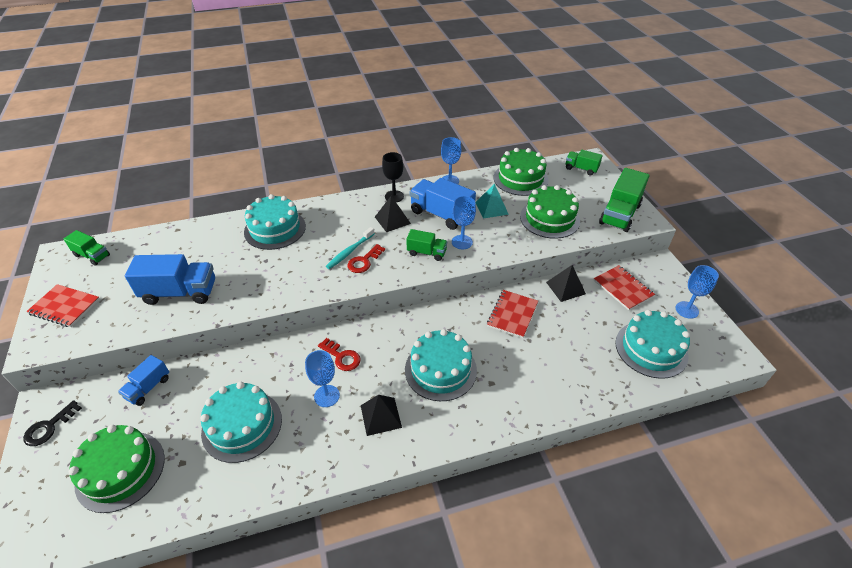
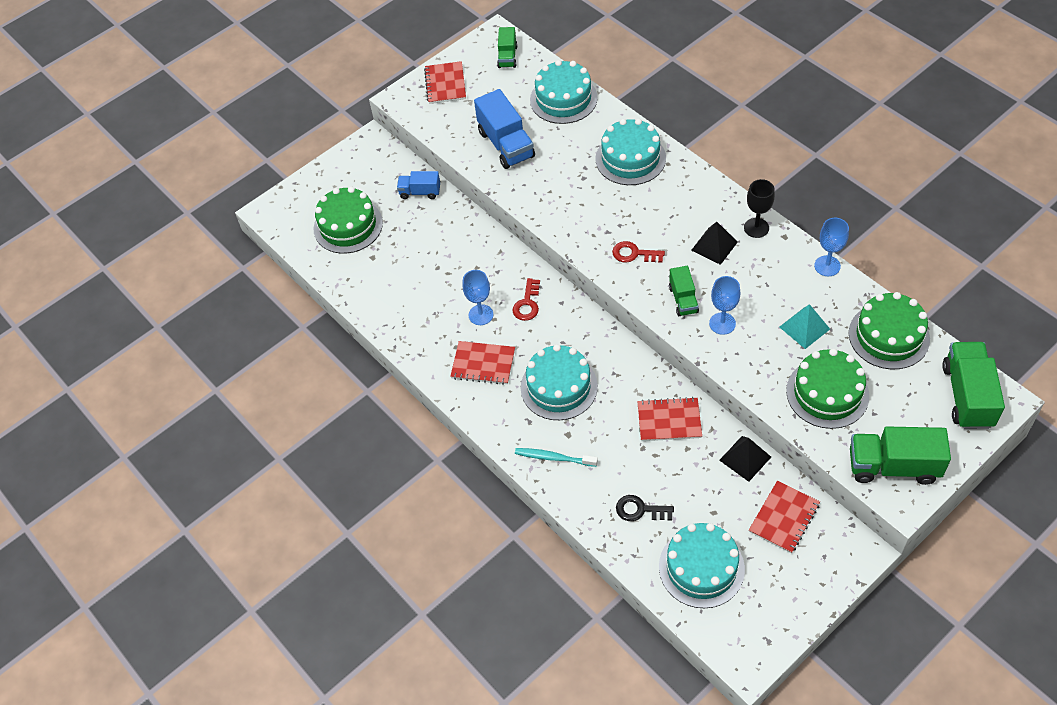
camera: 70 degrees right, 10 degrees up
black key [23,400,82,446] -> black key moved to [616,495,674,521]
turquoise cake [200,382,282,463] -> turquoise cake moved to [530,60,598,124]
turquoise toothbrush [326,227,375,269] -> turquoise toothbrush moved to [515,448,598,467]
black pyramid [361,395,402,436] -> red notebook [450,341,515,385]
blue truck [410,178,476,230] -> none
green truck [566,150,603,176] -> green truck [942,342,1005,429], size x1.75
blue goblet [676,265,719,319] -> none

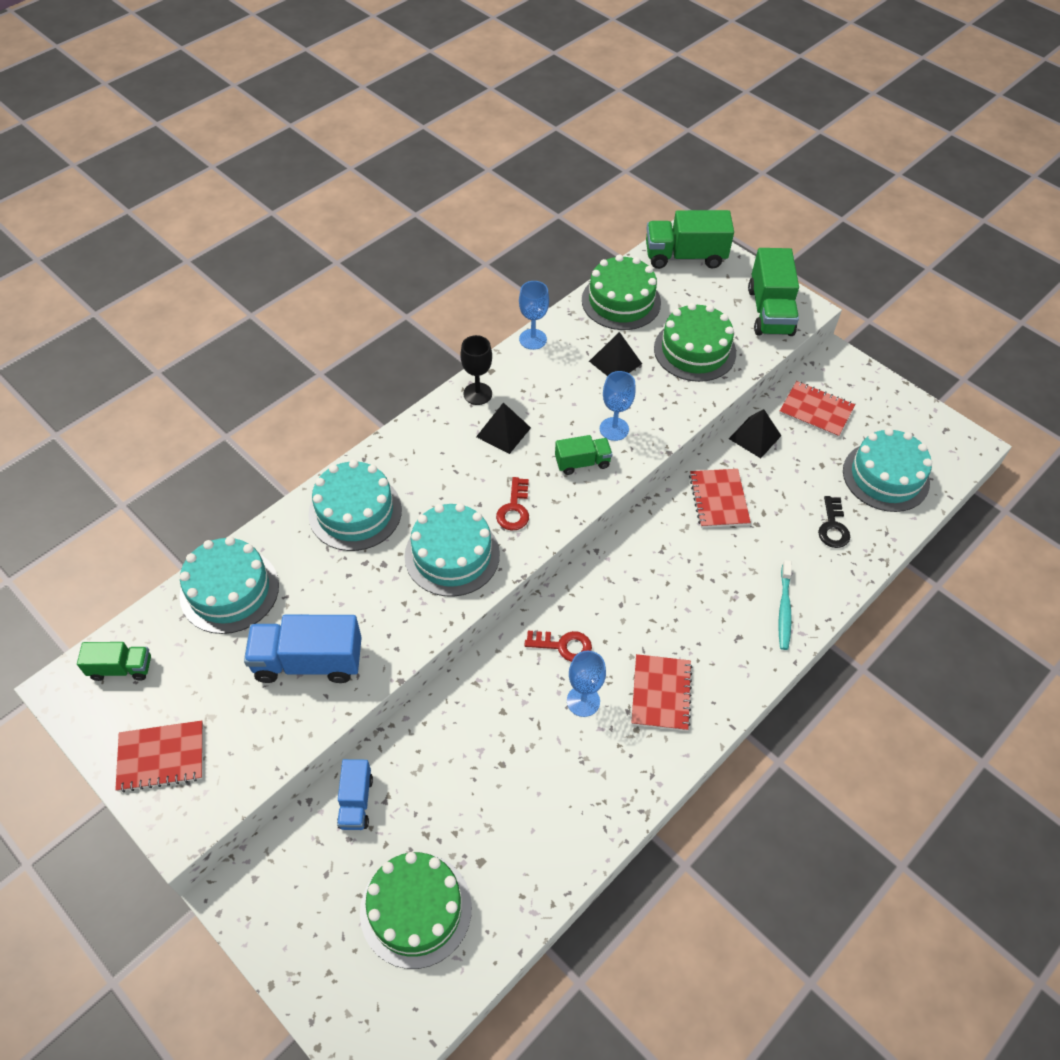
camera: 100 degrees left, 0 degrees up
blue truck [474,89,535,169] -> blue truck turned 150 degrees counterclockwise [244,615,362,683]
turquoise cake [521,344,598,420] -> turquoise cake moved to [404,503,500,597]
turquoise pyramid [779,304,830,349] -> black pyramid [589,332,642,376]

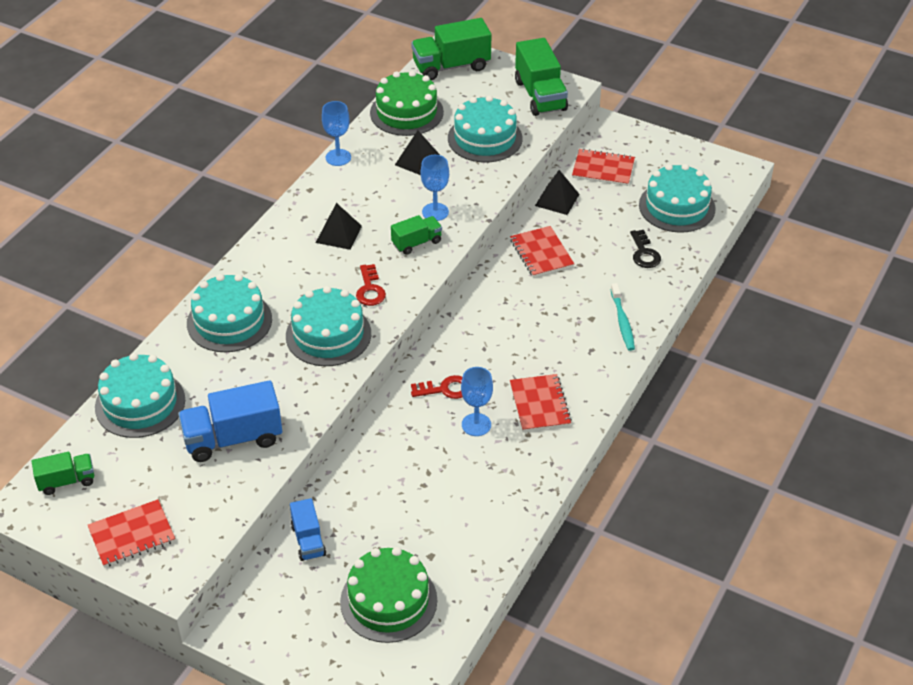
camera: 15 degrees left, 10 degrees down
black goblet [460,335,492,405] -> none
green cake [654,303,736,382] -> turquoise cake [448,95,523,163]

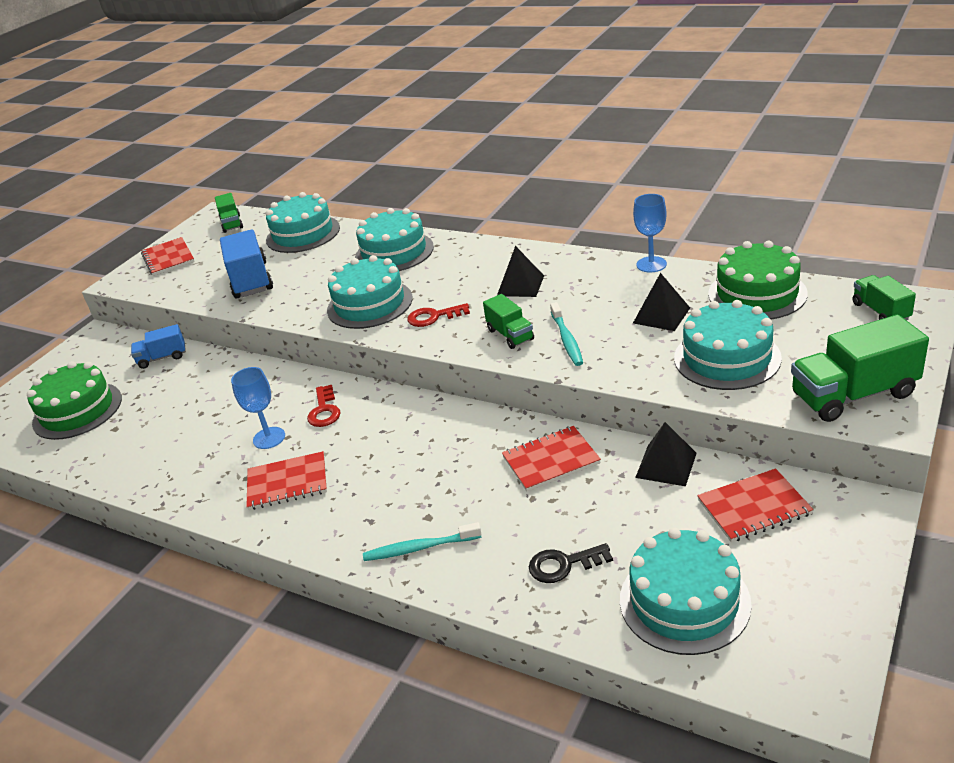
camera: 95 degrees right, 10 degrees down
green truck [411,18,491,80] -> green truck [853,275,916,320], size x0.57
blue goblet [421,155,449,221] -> turquoise toothbrush [550,302,583,366]
red notebook [572,149,635,186] -> red notebook turned 60 degrees clockwise [697,468,813,542]

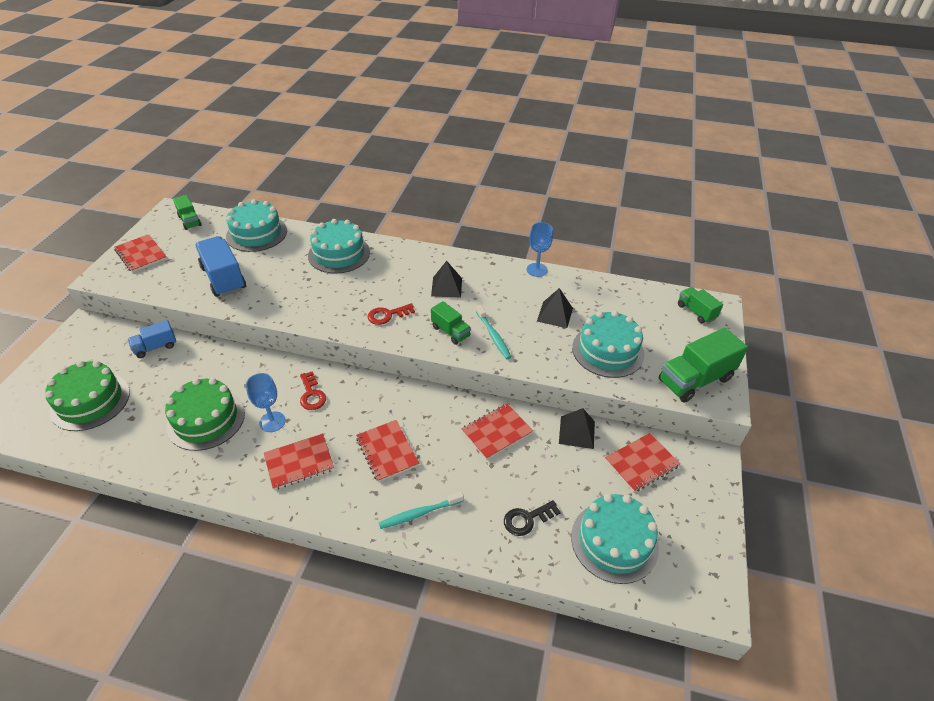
camera: 20 degrees left, 10 degrees up
turquoise cake [327,255,413,329] -> none
green cake [708,241,808,320] -> green cake moved to [165,378,245,451]
none -> red notebook [356,420,419,482]

